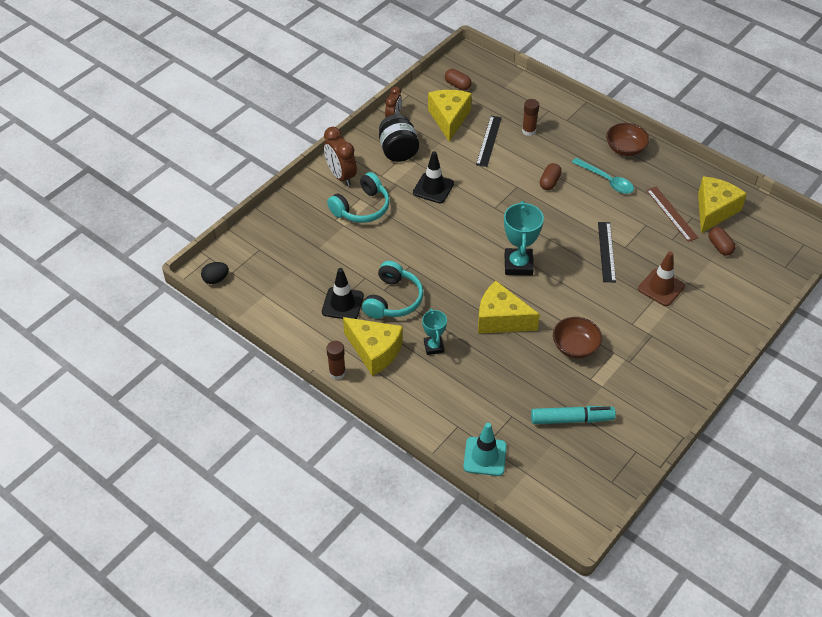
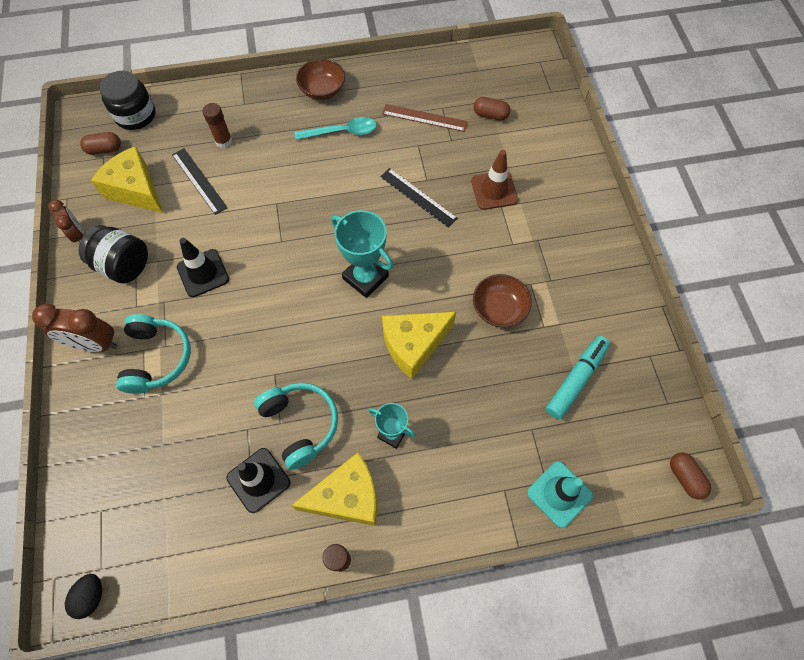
camera: 50 degrees left, 15 degrees up
brown capsule [540,163,562,190] -> brown capsule moved to [670,453,711,499]
yellow cheese [698,176,747,233] -> none
none -> black jar [99,71,156,130]

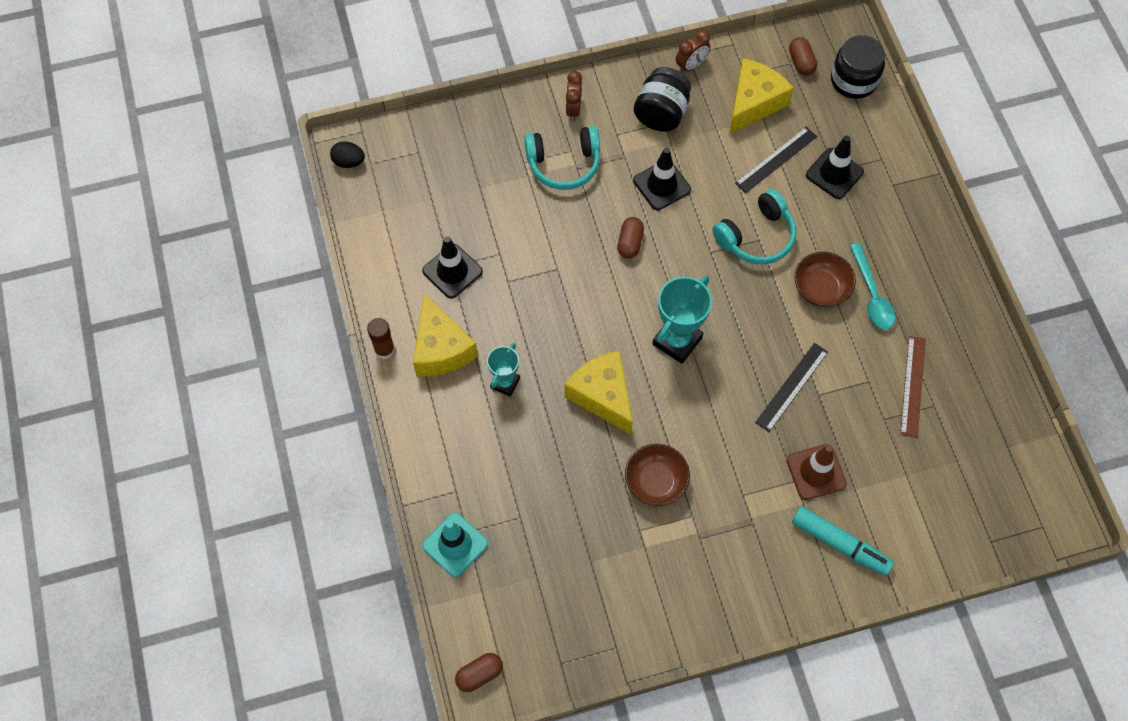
camera: 85 degrees right, 0 degrees up
brown clock [32,304,117,352] -> brown clock [566,71,582,121], size x0.64
brown glue stick [203,103,232,148] -> black traffic cone [806,136,864,199]
turquoise headphones [254,383,338,470] -> turquoise headphones moved to [712,189,796,264]
brown bowl [296,59,345,100] -> brown bowl moved to [794,252,856,307]
brown capsule [474,97,510,121] -> brown capsule moved to [617,217,644,259]
turquoise marker [546,336,610,419] -> turquoise marker moved to [792,506,894,576]

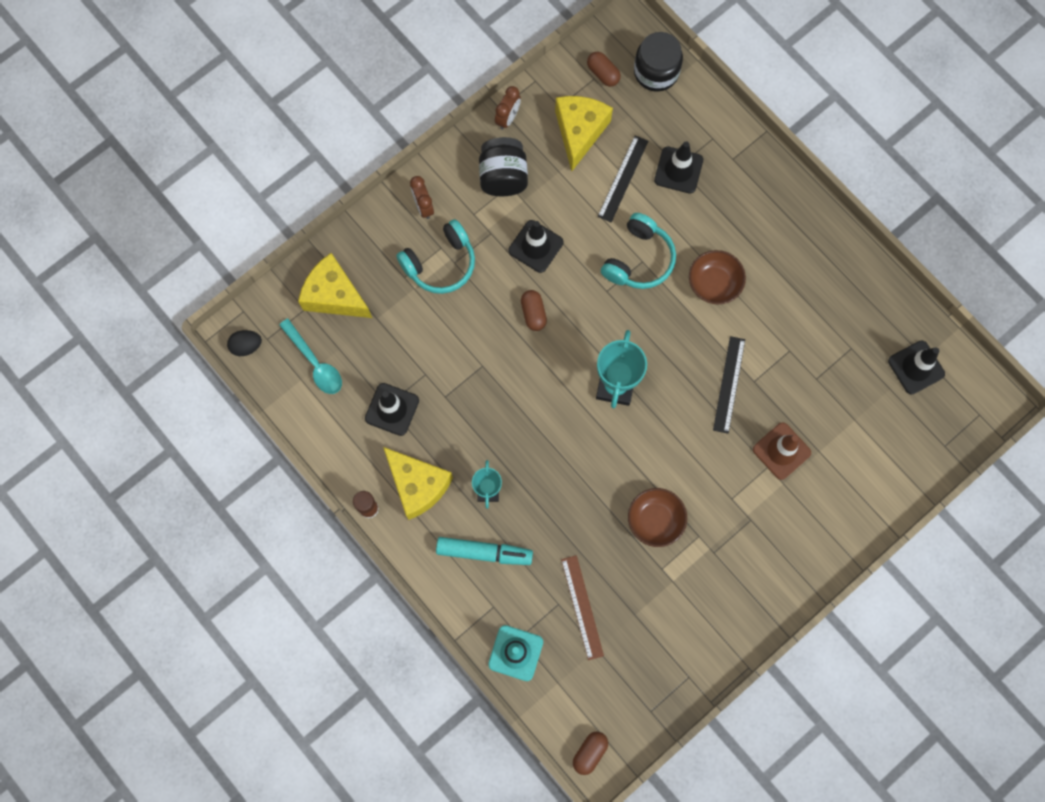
camera: 25 degrees left, 10 degrees up
yellow cheese [565,350,633,435] -> yellow cheese moved to [298,253,372,318]
turquoise marker [792,506,894,576] -> turquoise marker moved to [436,537,533,565]
turquoise spoon [850,243,895,330] -> turquoise spoon moved to [279,319,342,394]
brown ruler [900,336,926,437] -> brown ruler moved to [561,555,604,660]
none -> black traffic cone [888,340,945,394]

